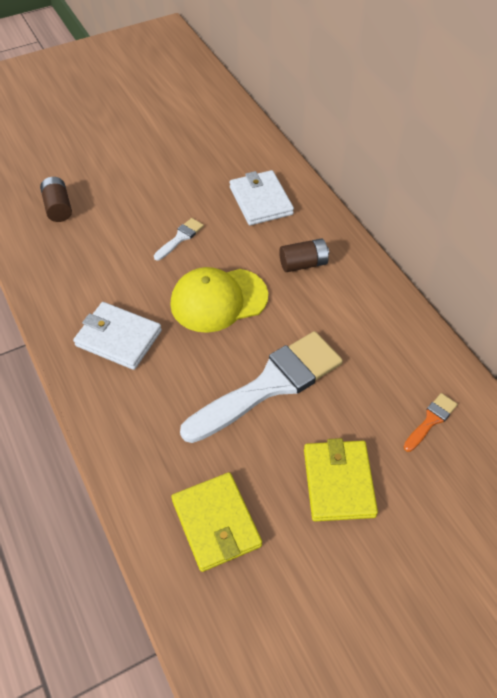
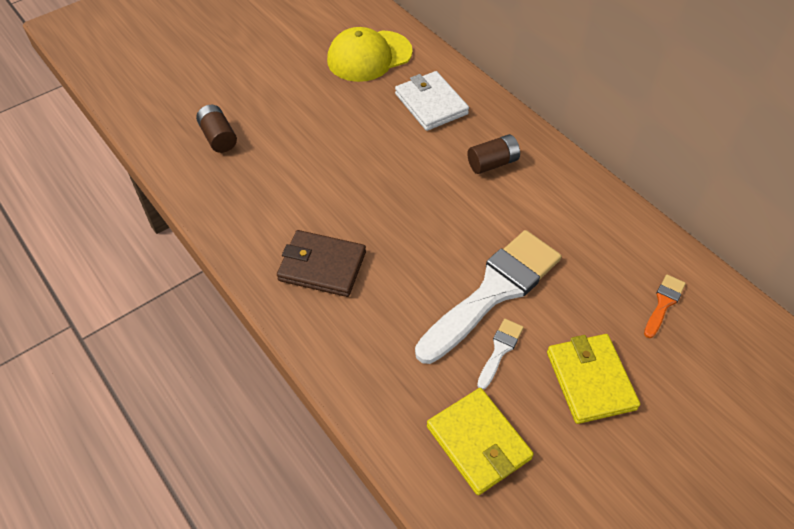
camera: 10 degrees left, 0 degrees up
white wallet [73,302,162,370] -> brown wallet [277,230,366,297]
white brush [154,218,204,261] -> white brush moved to [477,319,524,389]
yellow cap [170,267,268,333] -> yellow cap moved to [327,27,413,82]

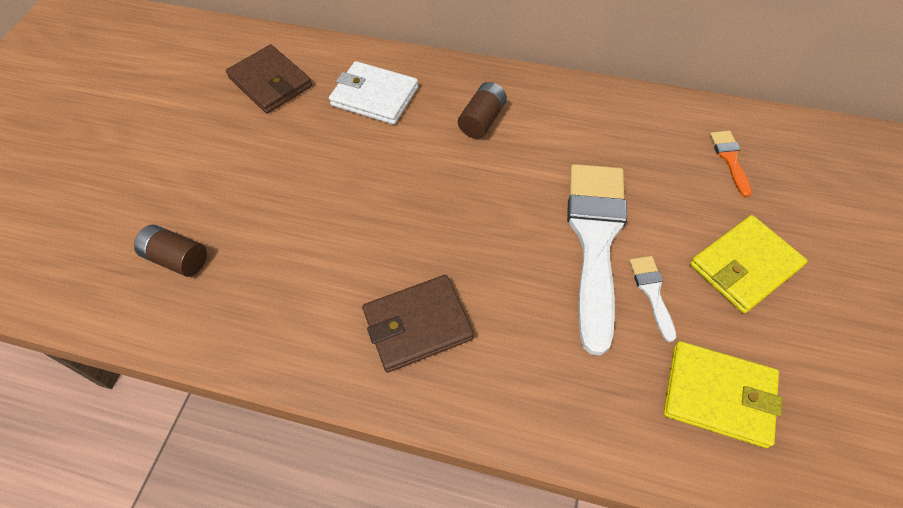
camera: 35 degrees left, 5 degrees up
yellow cap [327,27,413,82] -> brown wallet [226,44,312,114]
yellow wallet [547,334,640,424] -> yellow wallet turned 75 degrees counterclockwise [690,215,808,314]

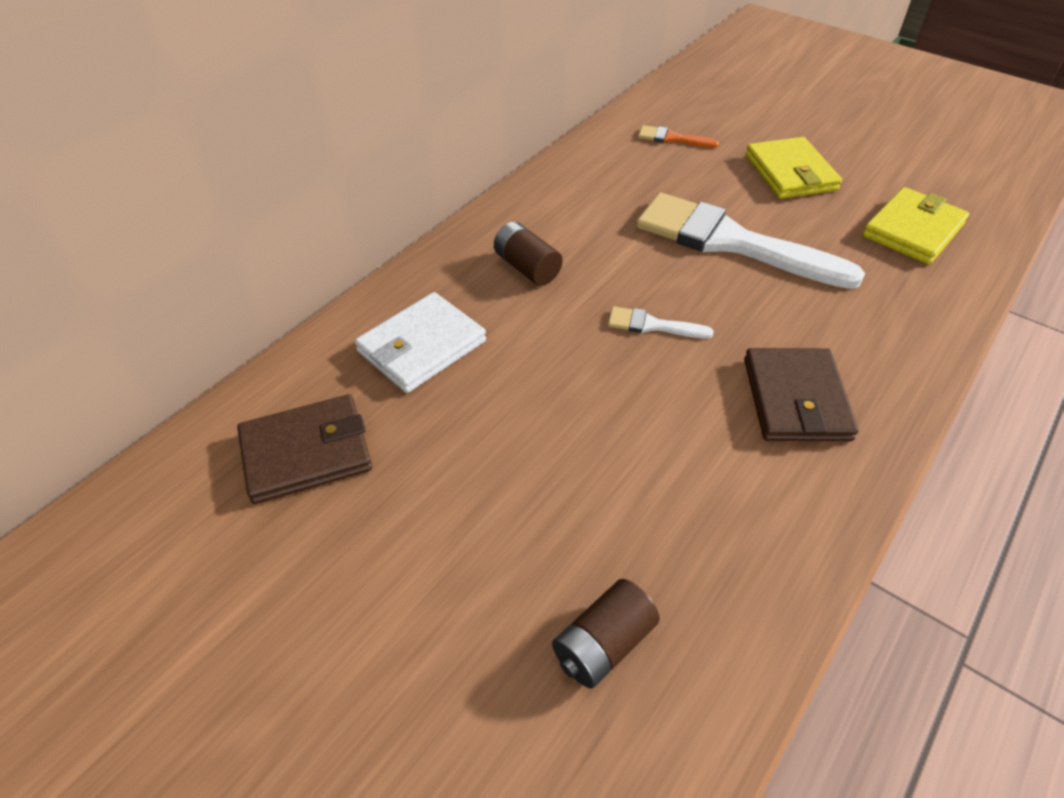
camera: 70 degrees left, 10 degrees down
white brush [629,256,676,342] -> white brush moved to [608,306,714,339]

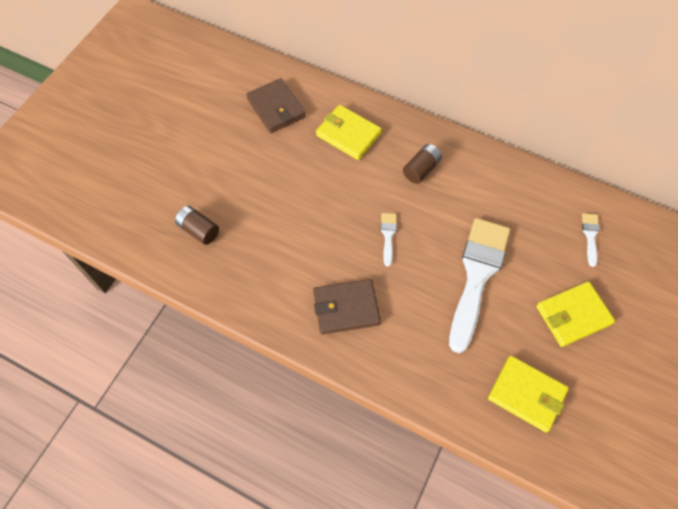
camera: 80 degrees right, 15 degrees up
white wallet [355,292,486,393] -> yellow wallet [316,105,382,160]
orange brush [638,125,719,148] -> white brush [582,213,600,267]

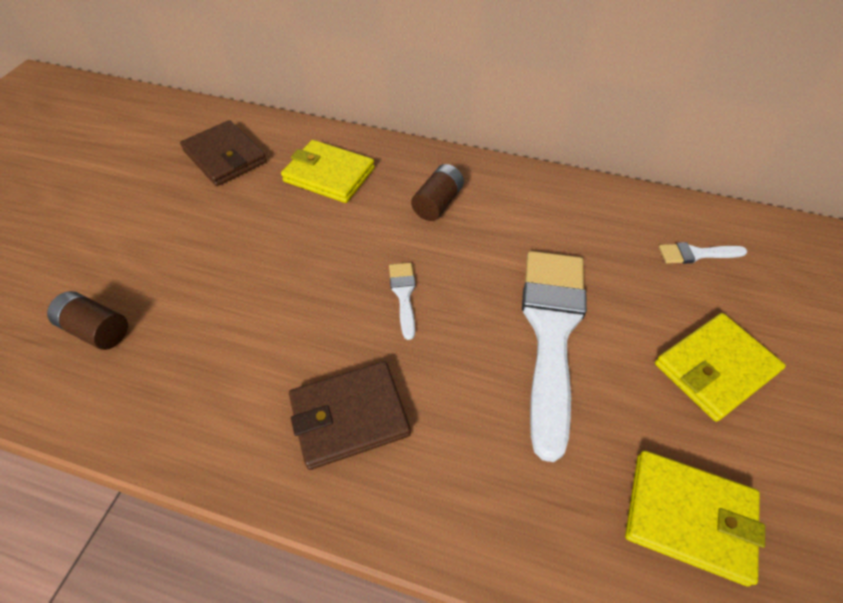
camera: 10 degrees left, 10 degrees down
white brush [582,213,600,267] -> white brush turned 90 degrees counterclockwise [659,242,747,264]

